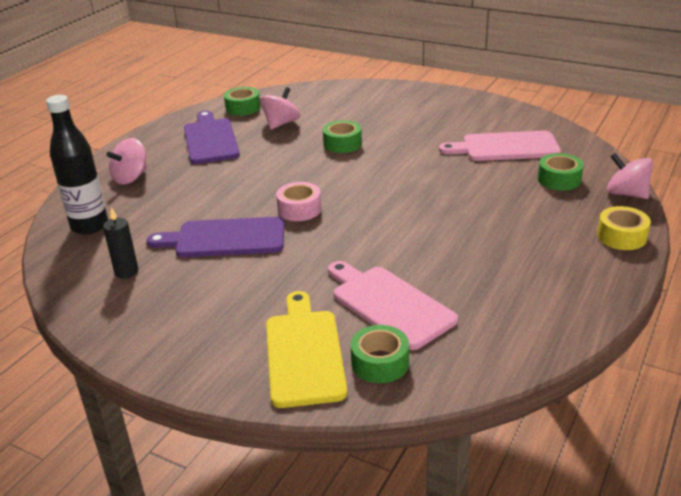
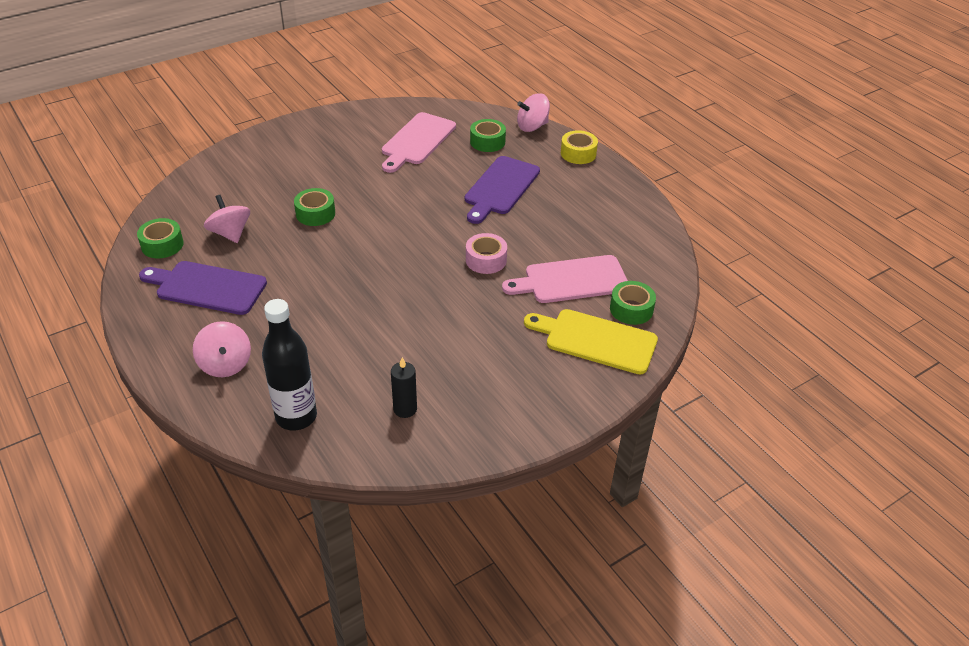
camera: 65 degrees left, 10 degrees up
purple cutting board [147,217,285,257] -> purple cutting board moved to [465,156,540,224]
pink tape [276,182,322,221] -> pink tape moved to [466,233,507,274]

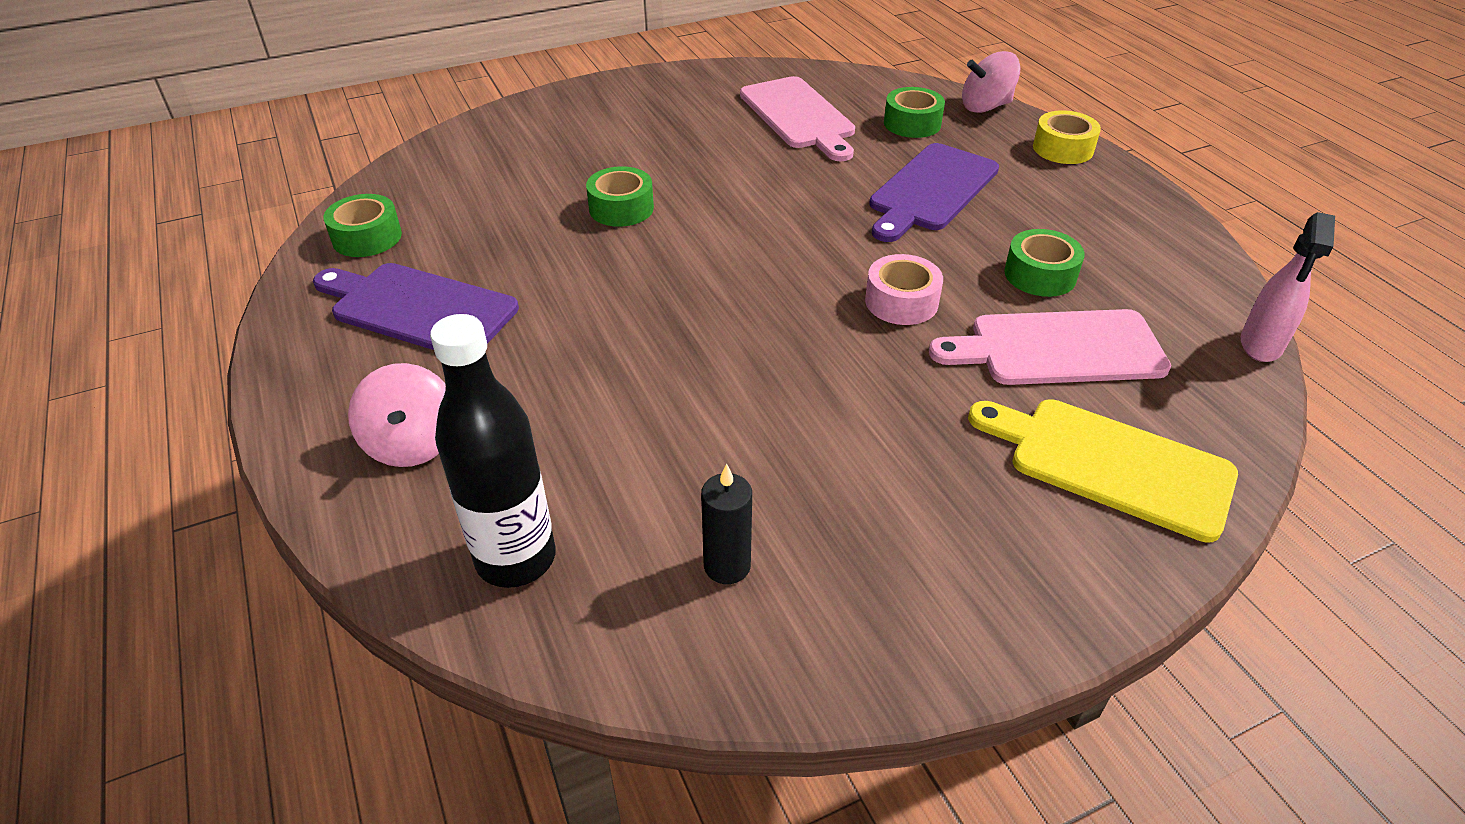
camera: 10 degrees right, 0 degrees up
pink spinning top [204,195,250,243] -> none
pink cutting board [382,112,456,173] -> pink cutting board turned 60 degrees counterclockwise [740,76,855,161]
green tape [610,281,656,325] -> green tape moved to [1004,229,1085,297]
none -> pink spray bottle [1241,212,1335,362]

